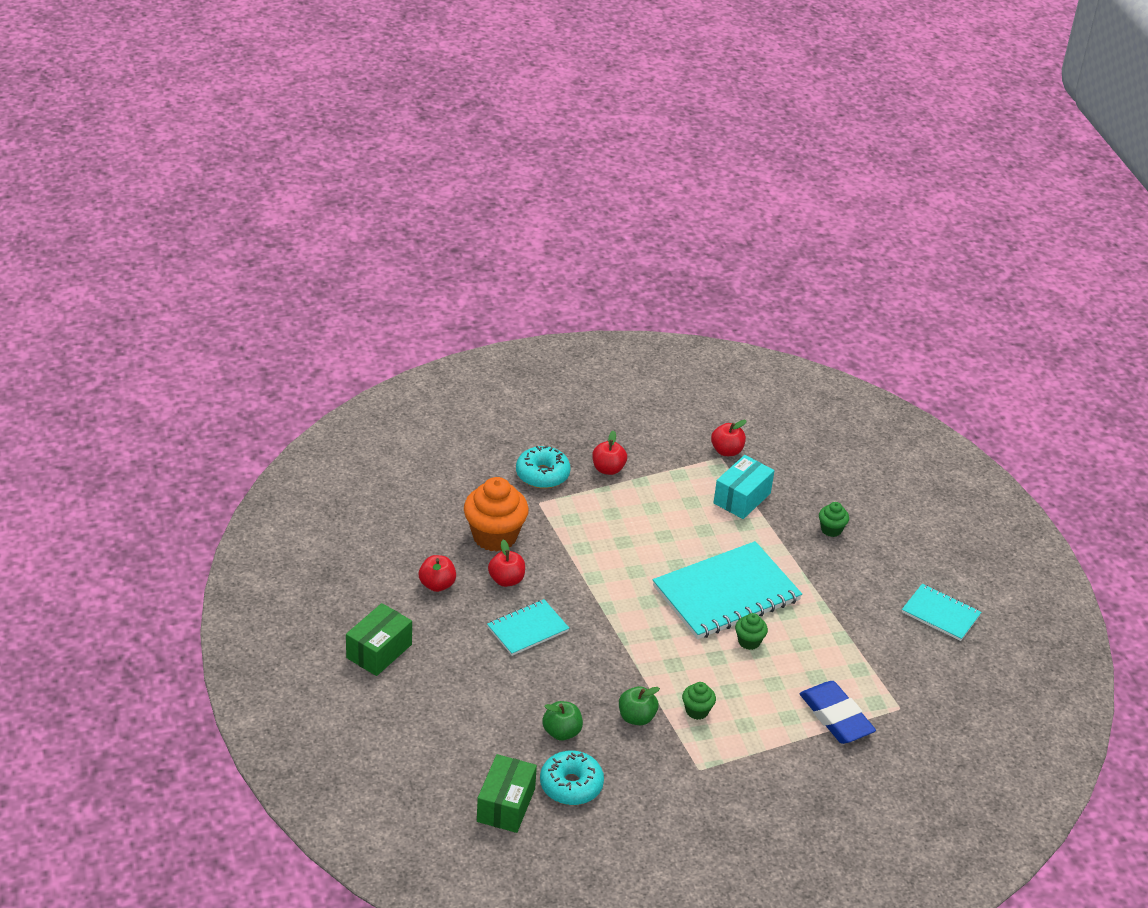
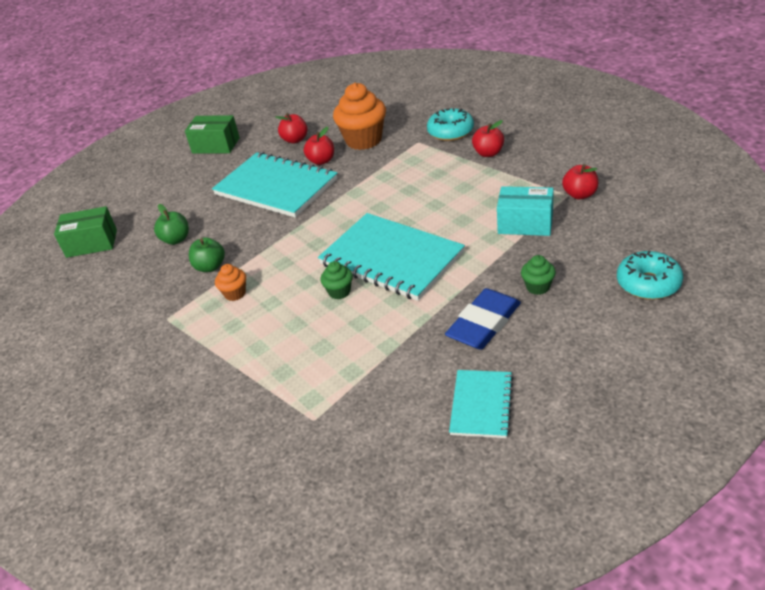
camera: 75 degrees right, 0 degrees up
turquoise notebook [487,599,569,656] -> turquoise notebook [212,152,338,218], size x1.87
turquoise donut [540,751,604,805] -> turquoise donut moved to [617,251,683,300]
green cupcake [682,682,716,720] -> orange cupcake [215,264,246,301]
blue eraser [800,681,876,744] -> blue eraser moved to [445,288,521,350]

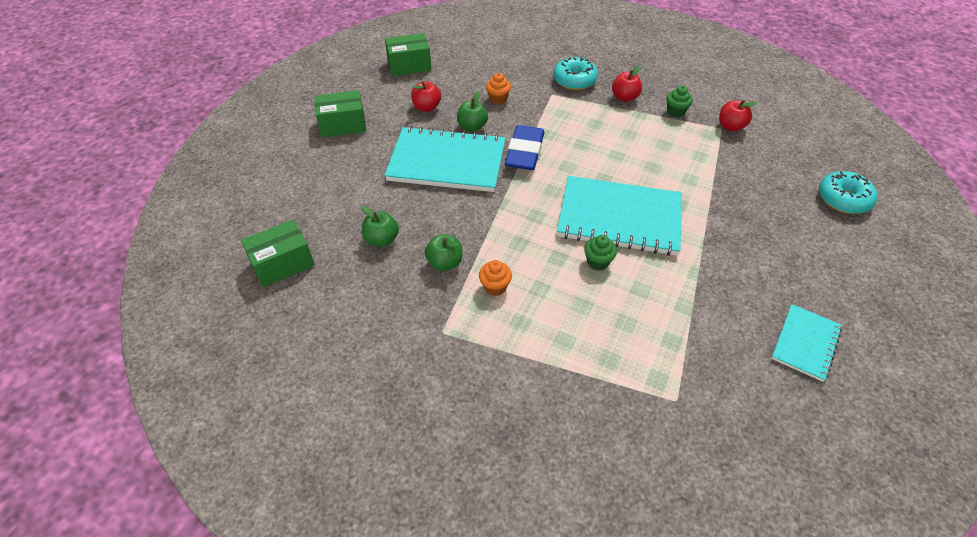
camera: 30 degrees left, 10 degrees up
red apple [304,127,334,165] -> green apple [457,91,488,132]
orange cupcake [333,83,386,150] -> orange cupcake [486,73,511,104], size x0.48
blue eraser [445,288,521,350] -> blue eraser moved to [505,125,544,170]
turquoise notebook [449,370,514,438] -> turquoise notebook turned 45 degrees clockwise [771,304,842,382]
turquoise box [497,186,554,236] -> none
green cupcake [521,255,556,295] -> green cupcake moved to [666,86,693,117]
none -> green box [385,33,431,76]

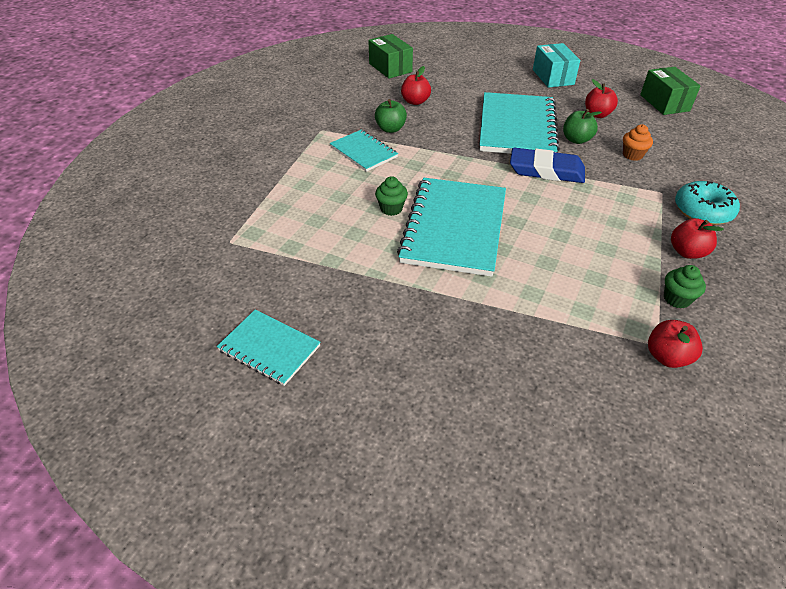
camera: 90 degrees right, 5 degrees down
green box [315,90,366,138] -> turquoise box [533,43,580,88]
green apple [362,206,399,247] -> red apple [401,66,431,105]
orange cupcake [479,260,512,296] -> turquoise notebook [330,130,398,172]
turquoise donut [819,171,878,214] -> none

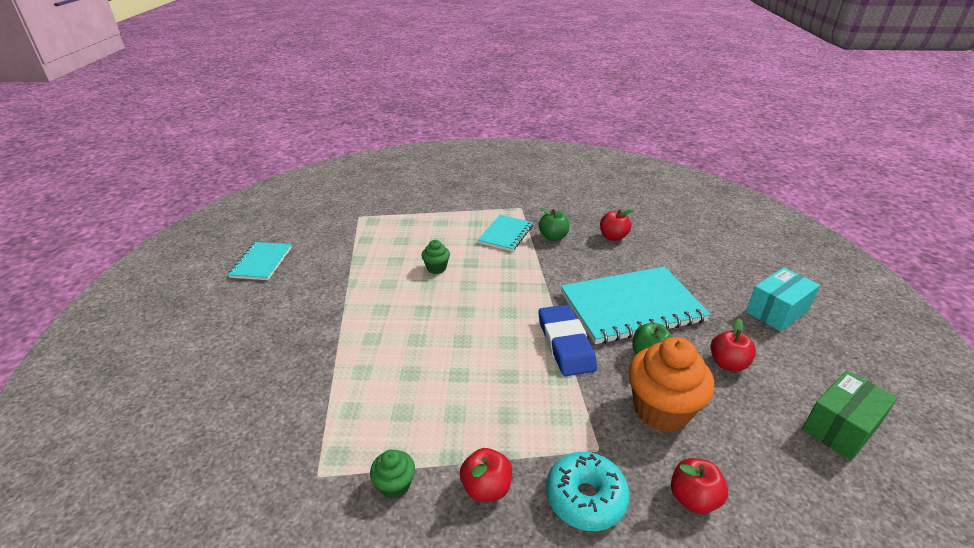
camera: 65 degrees right, 10 degrees down
green box [368,34,413,79] -> none
turquoise notebook [397,178,506,277] -> none
orange cupcake [623,124,653,161] -> orange cupcake [628,337,714,432], size x2.07
red apple [648,320,703,368] -> red apple moved to [671,458,728,514]

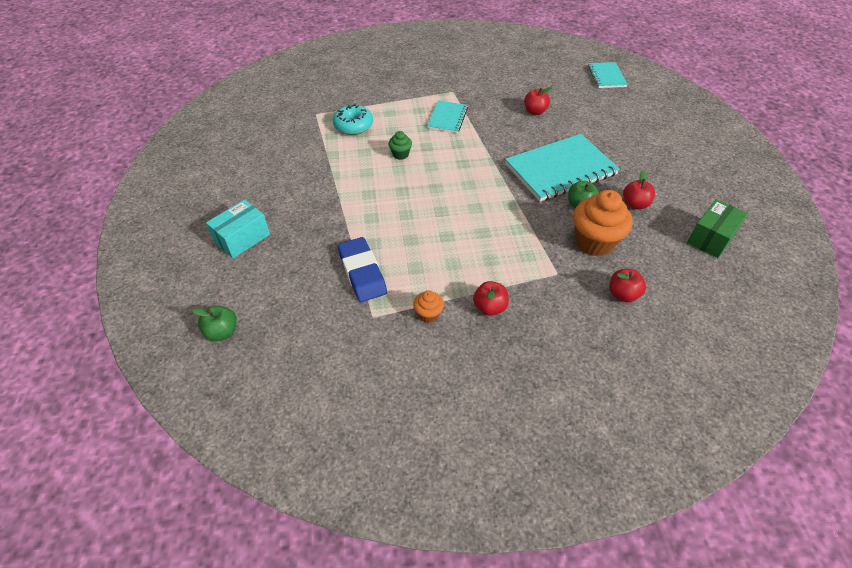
camera: 10 degrees left, 15 degrees up
turquoise notebook [228,242,292,280] -> turquoise notebook moved to [588,62,628,88]
green cupcake [370,450,415,499] -> orange cupcake [413,291,444,323]
blue eraser [538,305,597,376] -> blue eraser moved to [338,237,387,302]
green apple [539,208,569,241] -> green apple moved to [192,305,237,341]
turquoise donut [546,452,630,531] -> turquoise donut moved to [333,104,373,135]
turquoise box [746,267,820,332] -> turquoise box moved to [206,199,270,258]

